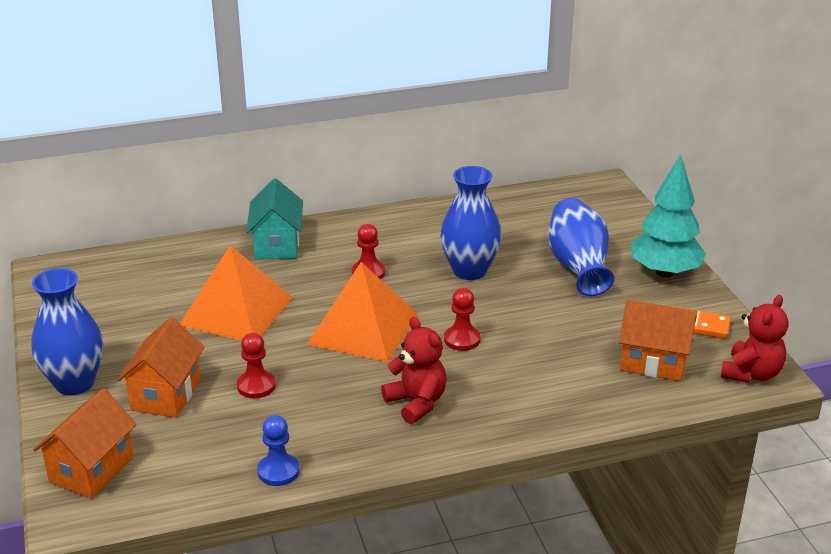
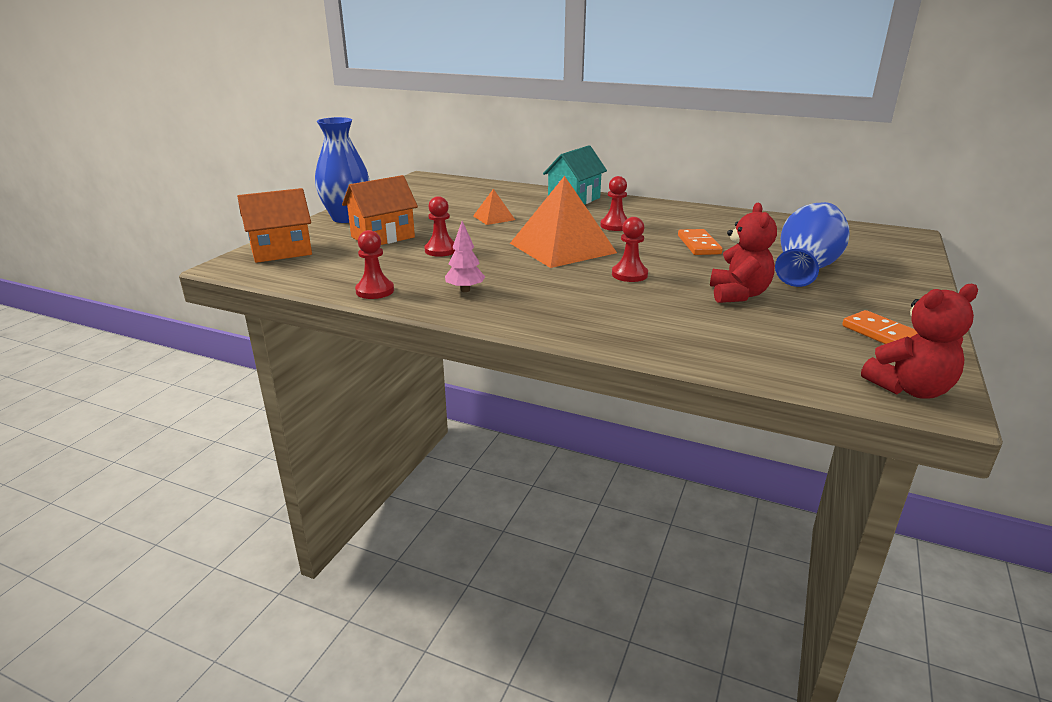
camera: 40 degrees right, 5 degrees down
orange pyramid [180,245,293,341] -> orange pyramid [473,189,515,225], size x0.46
blue pawn [257,415,300,486] -> red pawn [355,230,394,299]
red teddy bear [381,317,447,424] -> red teddy bear moved to [710,203,777,303]
blue vase [440,166,502,280] -> orange domino [678,229,722,255]
orange house [619,300,697,381] -> none
turquoise tree [631,154,706,278] -> none
none -> pink tree [445,221,485,292]

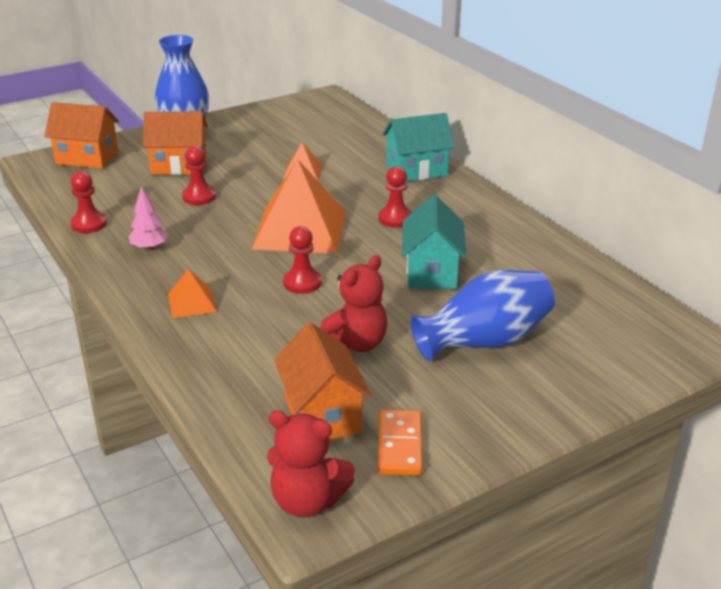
camera: 35 degrees right, 5 degrees up
orange domino [678,229,722,255] -> turquoise house [402,195,467,289]
none -> orange pyramid [168,269,217,318]
none -> orange house [274,322,372,440]

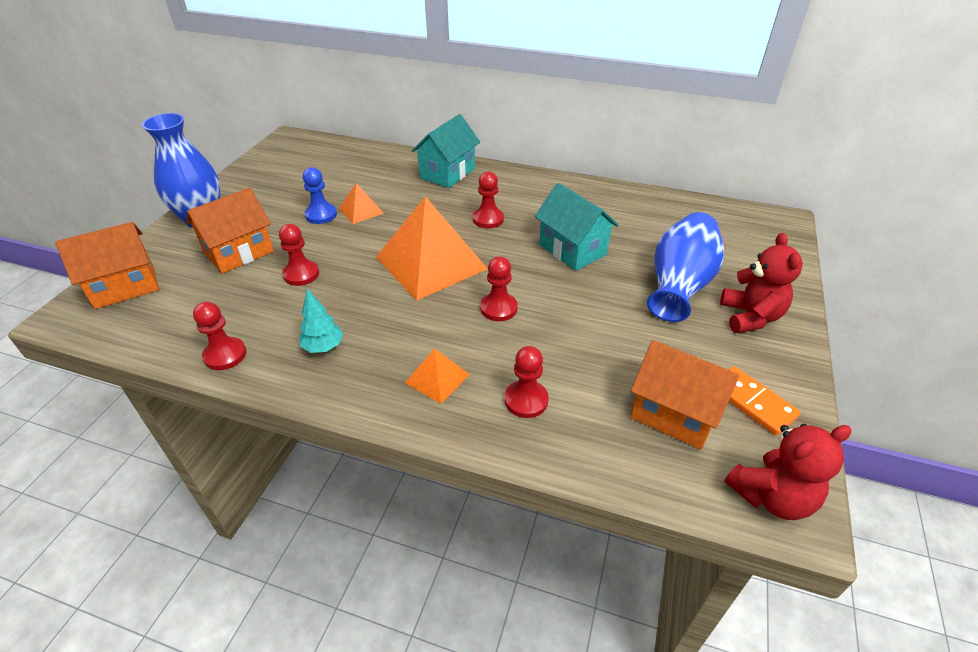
camera: 40 degrees left, 10 degrees up
pink tree [129,186,168,251] -> turquoise tree [299,288,343,353]
red teddy bear [320,255,387,352] -> red teddy bear moved to [720,233,803,333]
none -> blue pawn [303,167,337,224]
none -> red pawn [505,346,549,418]

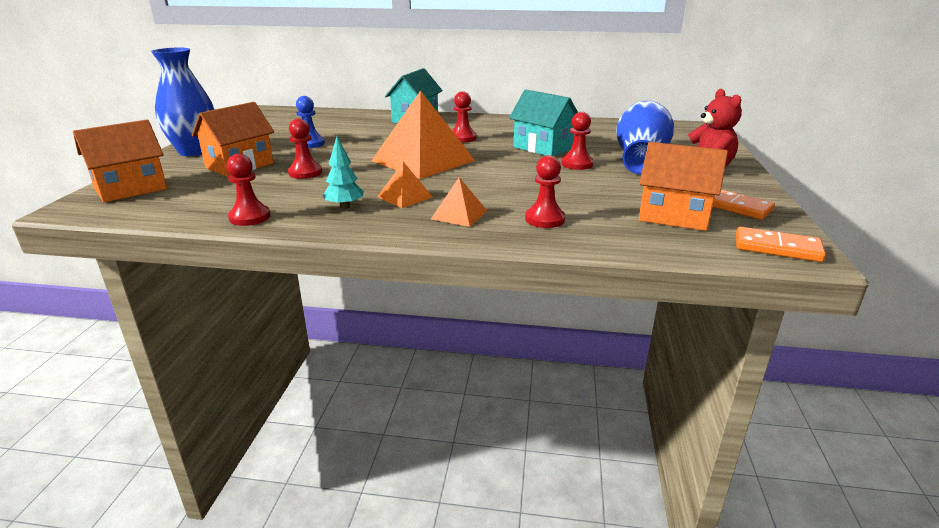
camera: 10 degrees left, 15 degrees down
orange pyramid [339,183,384,224] -> orange pyramid moved to [377,162,433,208]
red pawn [480,256,518,321] -> red pawn moved to [562,112,594,170]
red teddy bear [724,424,851,520] -> orange domino [736,227,826,262]

